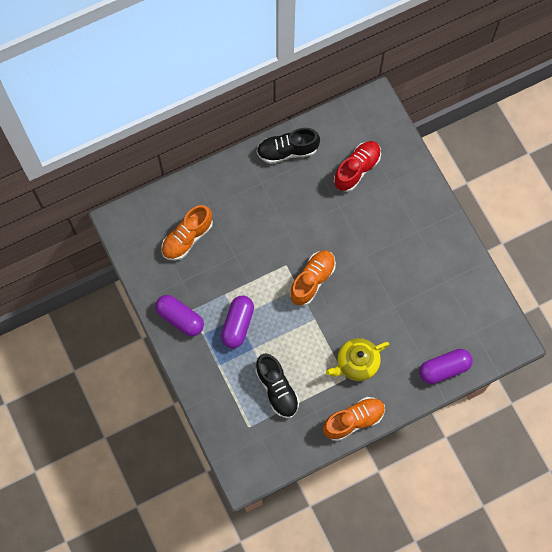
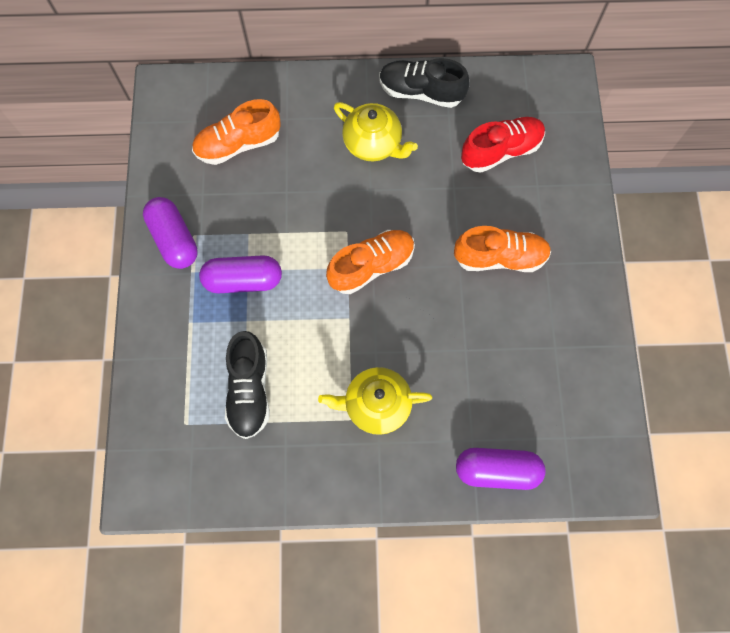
camera: 25 degrees right, 0 degrees up
purple capsule [221,296,254,348] -> purple capsule turned 45 degrees clockwise [199,255,282,293]
orange shoe [323,397,385,441] -> orange shoe moved to [454,226,551,272]
none -> yellow teapot [334,102,418,161]

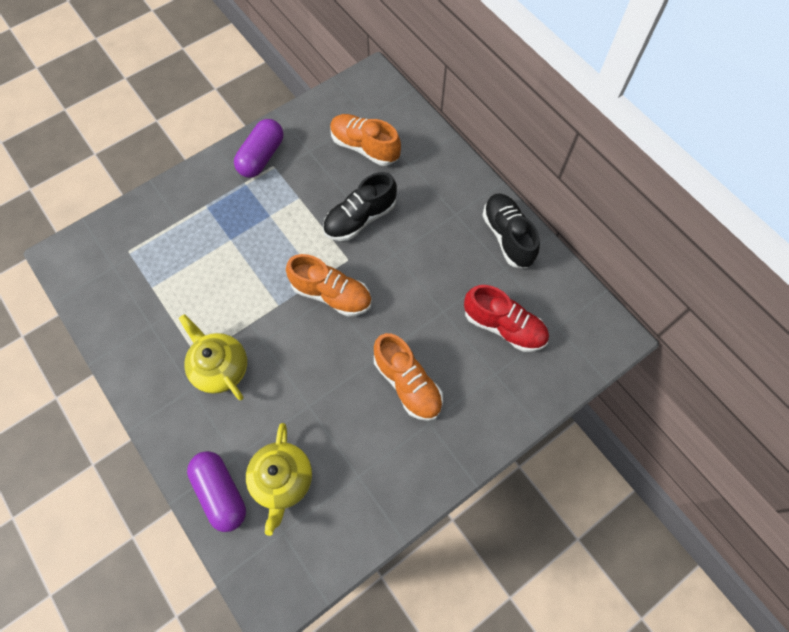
camera: 55 degrees right, 5 degrees down
purple capsule [199,255,282,293] -> none
black shoe [225,331,270,439] -> black shoe moved to [323,172,397,241]
yellow teapot [334,102,418,161] -> yellow teapot moved to [246,423,312,536]

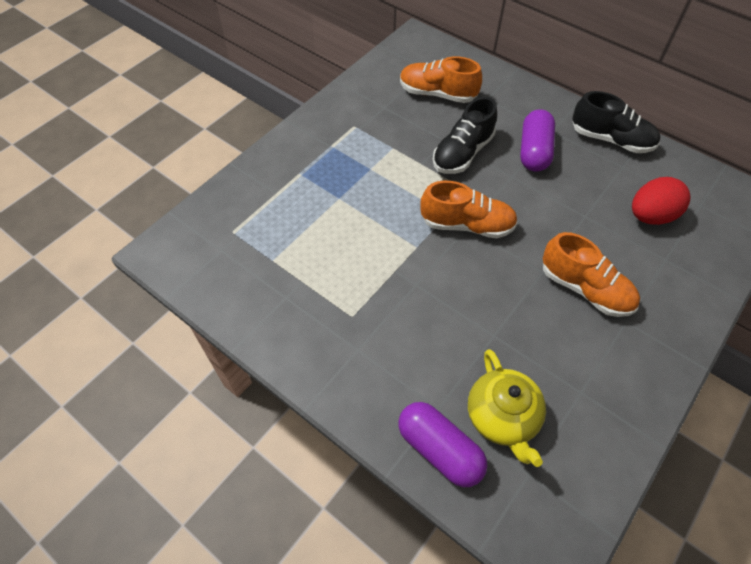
camera: 15 degrees left, 10 degrees down
yellow teapot [179,314,247,400] -> none
purple capsule [234,119,283,178] -> purple capsule moved to [520,109,555,172]
red shoe [464,285,549,352] -> red egg [632,177,690,225]
black shoe [483,193,540,268] -> black shoe turned 150 degrees clockwise [572,91,660,153]

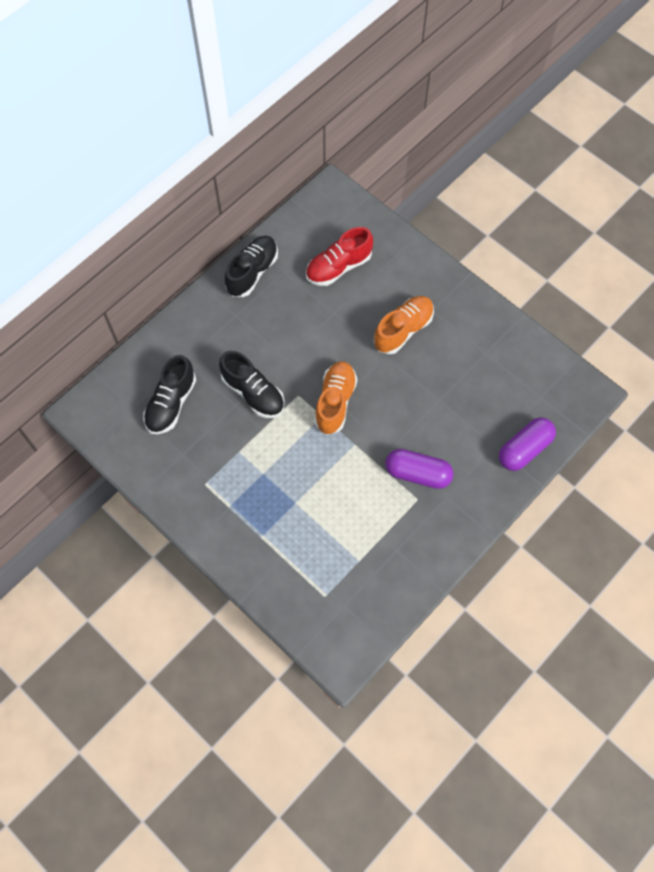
camera: 85 degrees left, 10 degrees up
orange shoe [400,56,482,103] -> black shoe [143,355,196,434]
yellow teapot [468,349,546,467] -> none
purple capsule [520,109,555,172] -> purple capsule moved to [385,449,454,489]
red egg [632,177,690,225] -> red shoe [306,227,373,286]

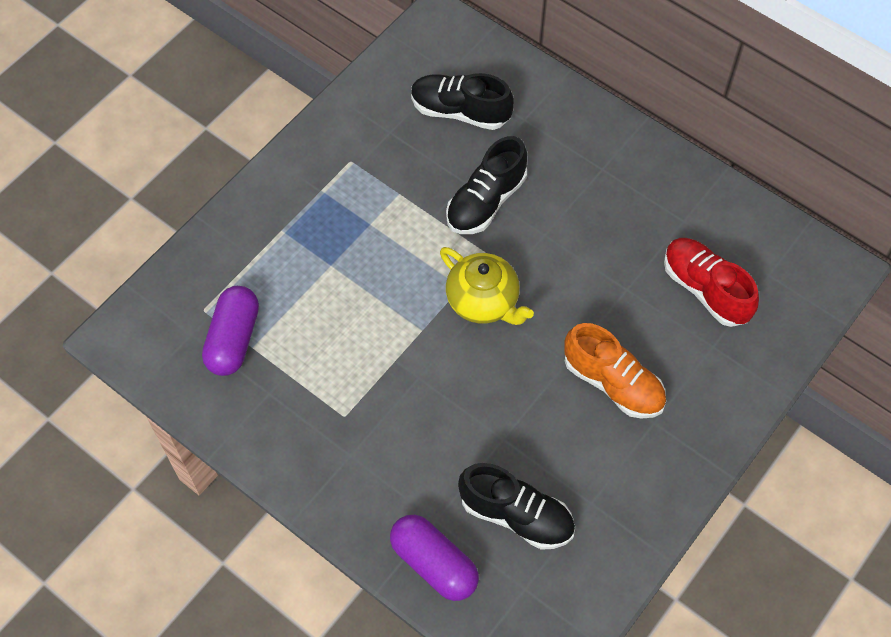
camera: 85 degrees right, 5 degrees down
black shoe [225,236,278,297] -> black shoe moved to [458,463,575,550]
orange shoe [314,361,357,435] -> yellow teapot [440,247,534,325]
purple capsule [385,449,454,489] -> purple capsule moved to [202,286,259,376]

